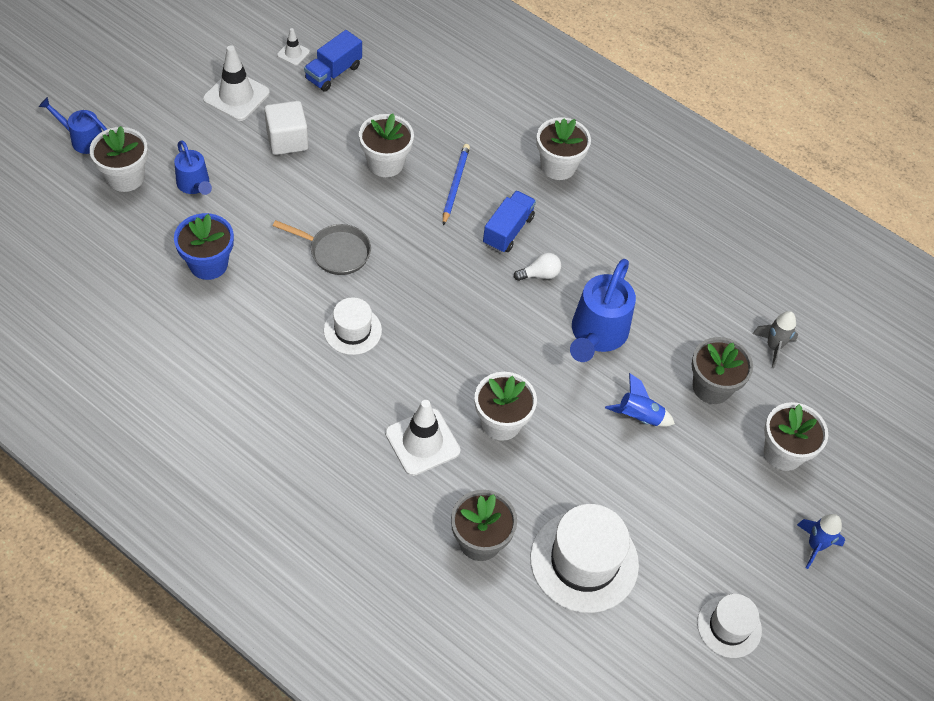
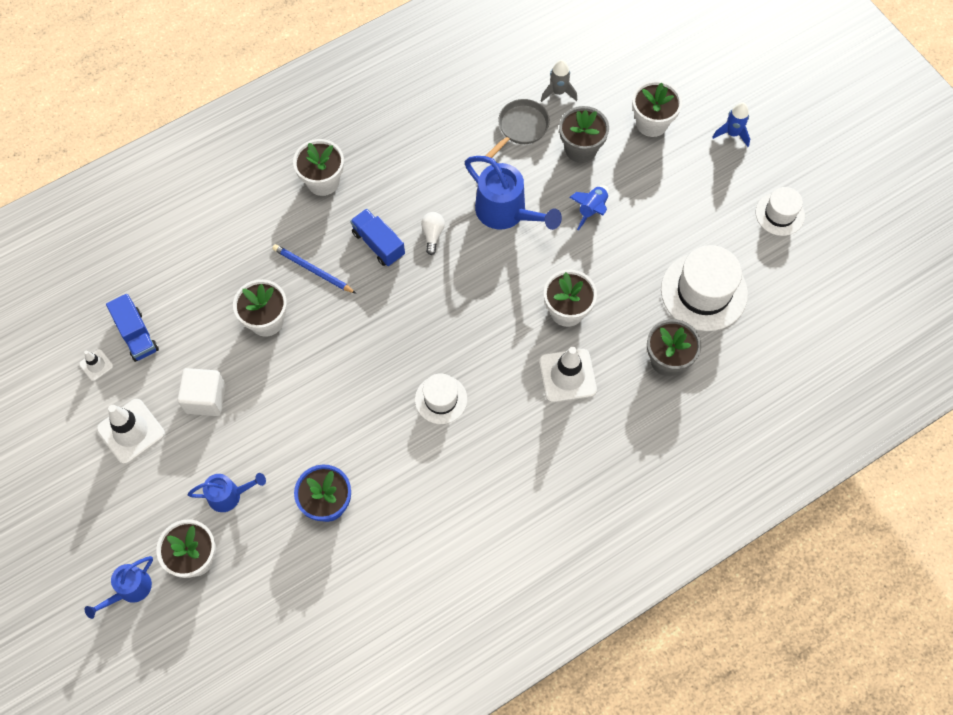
camera: 65 degrees left, 10 degrees up
grey pan [273,220,371,275] -> grey pan moved to [486,99,550,158]

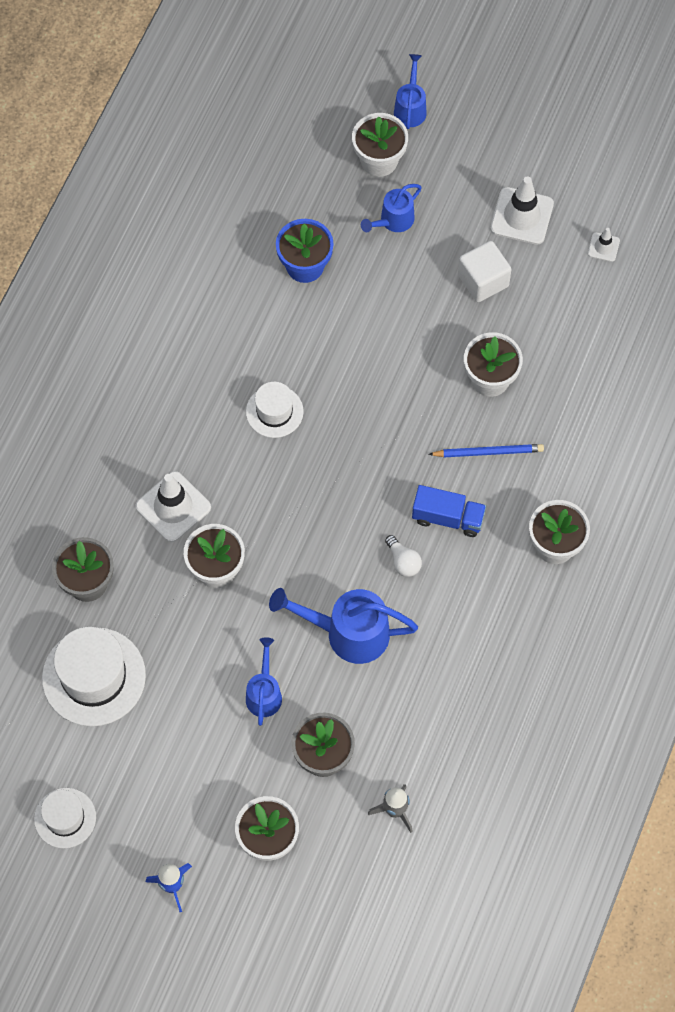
camera: 145 degrees right, 0 degrees up
blue truck [106,294,159,362] -> none
grey pan [486,99,550,158] -> none
blue rocket [569,185,609,231] -> blue watering can [246,637,282,726]

